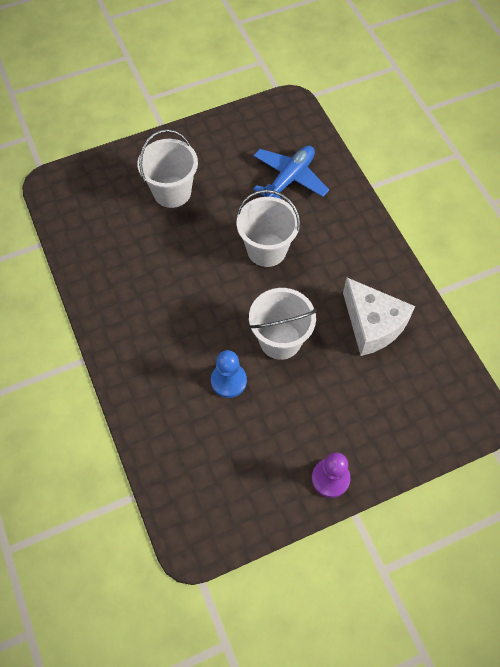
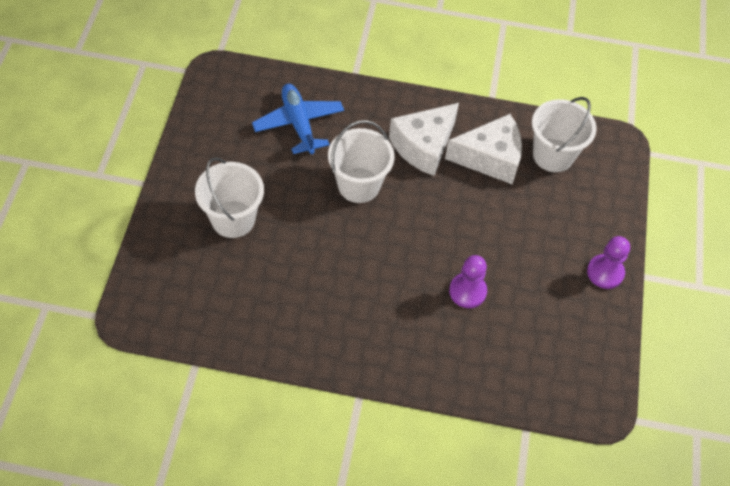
camera: 60 degrees left, 5 degrees down
blue pawn [211,350,247,398] -> purple pawn [449,255,487,308]
white bucket [249,288,317,360] -> white bucket moved to [532,97,597,172]
none -> white cheese [389,103,459,176]

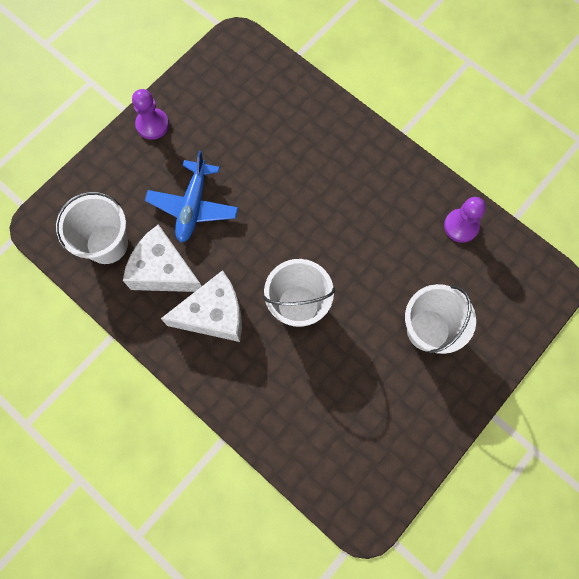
camera: 145 degrees left, 15 degrees up
blue plane [252,84,344,154] -> blue plane moved to [145,151,238,242]
purple pawn [449,255,487,308] -> purple pawn moved to [444,197,486,243]

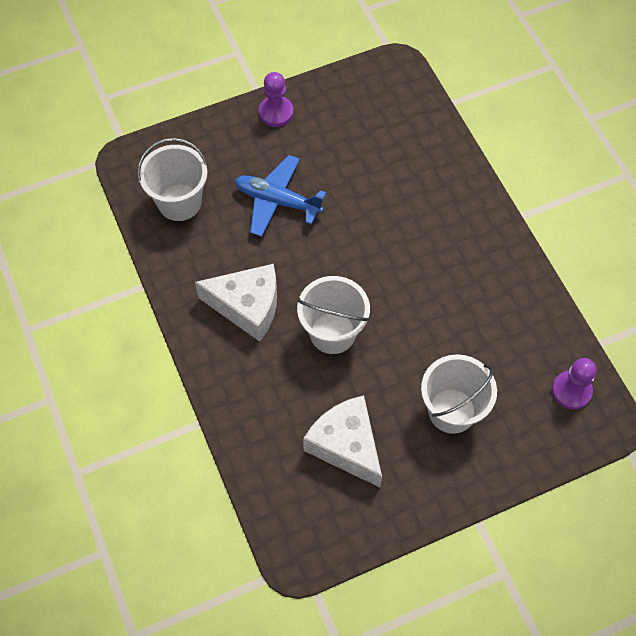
camera: 25 degrees right, 10 degrees down
white cheese [123,224,202,292] -> white cheese moved to [303,395,382,487]
blue plane [145,151,238,242] -> blue plane turned 75 degrees clockwise [235,155,326,237]
purple pawn [444,197,486,243] -> purple pawn moved to [552,358,597,410]

